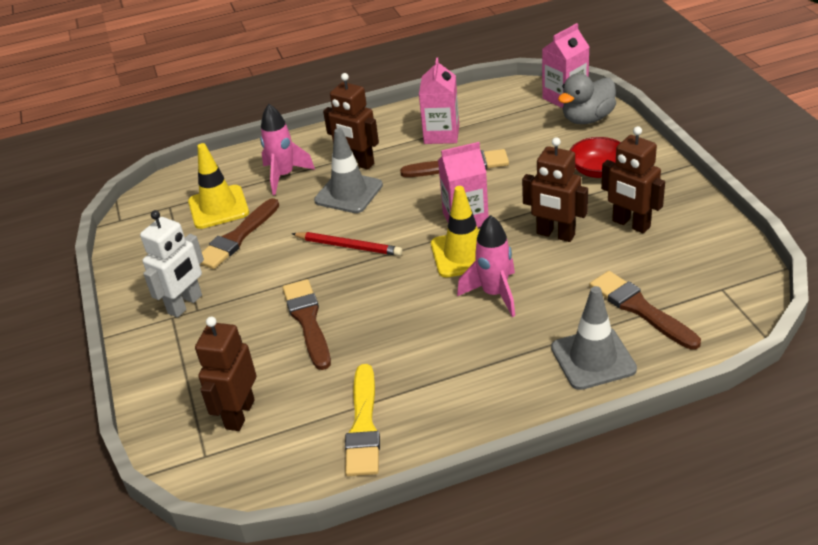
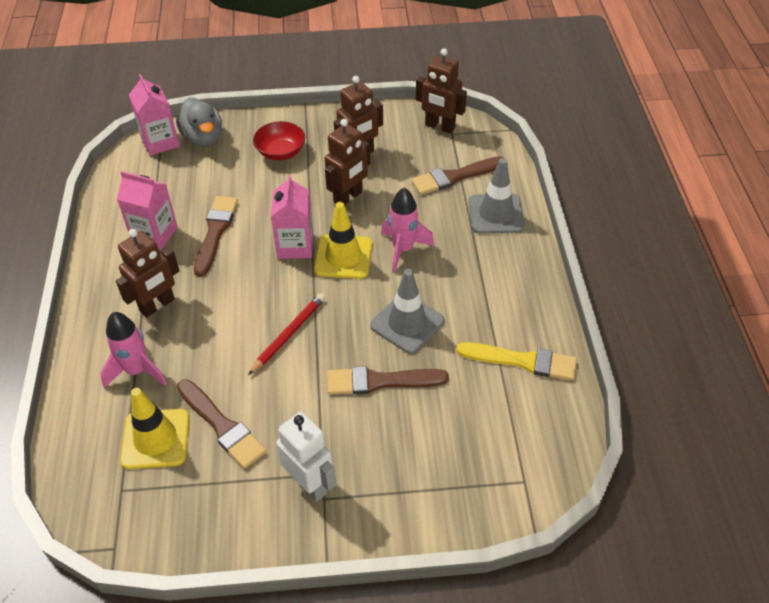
camera: 80 degrees left, 10 degrees up
brown robot [195,317,256,431] -> brown robot moved to [416,48,467,134]
grey traffic cone [314,128,383,213] -> grey traffic cone moved to [370,269,444,354]

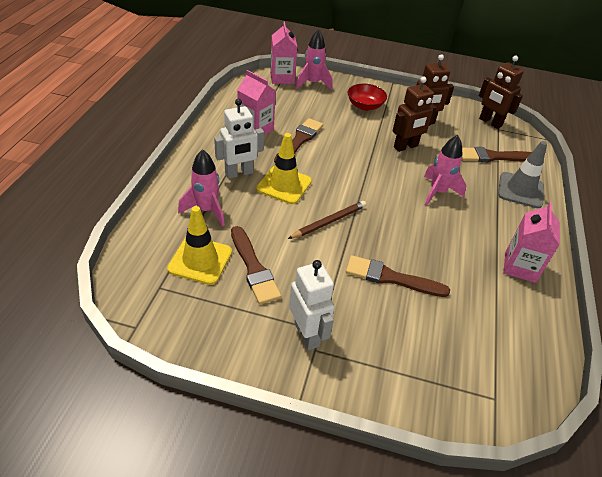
camera: 15 degrees right, 5 degrees down
brown robot [116,229,180,318] -> white robot [214,99,264,179]
grey duck [176,97,222,147] -> pink rocket [295,29,333,90]
red pencil [248,293,325,375] -> brown pencil [288,201,366,239]
pink carton [271,175,313,259] -> pink carton moved to [503,202,560,283]
yellow traffic cone [314,202,372,279] -> yellow traffic cone moved to [256,133,312,204]
grey traffic cone [370,269,444,354] -> none
yellow brush [456,342,577,380] -> none

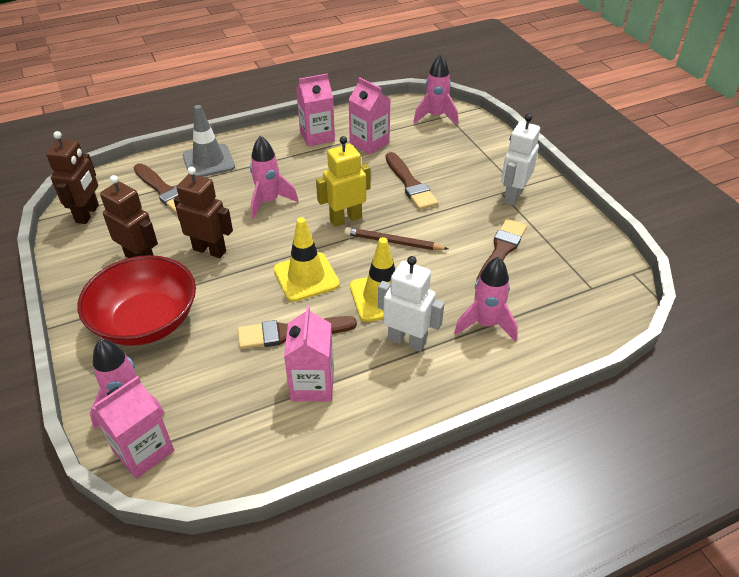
camera: 125 degrees left, 0 degrees up
yellow traffic cone [167,206,232,285] -> yellow traffic cone moved to [274,217,340,302]
red bowl [348,84,387,111] -> red bowl [78,255,196,346], size x1.78
none -> yellow robot [316,136,371,227]
none -> pink carton [348,77,391,154]
none -> pink rocket [413,54,458,125]

